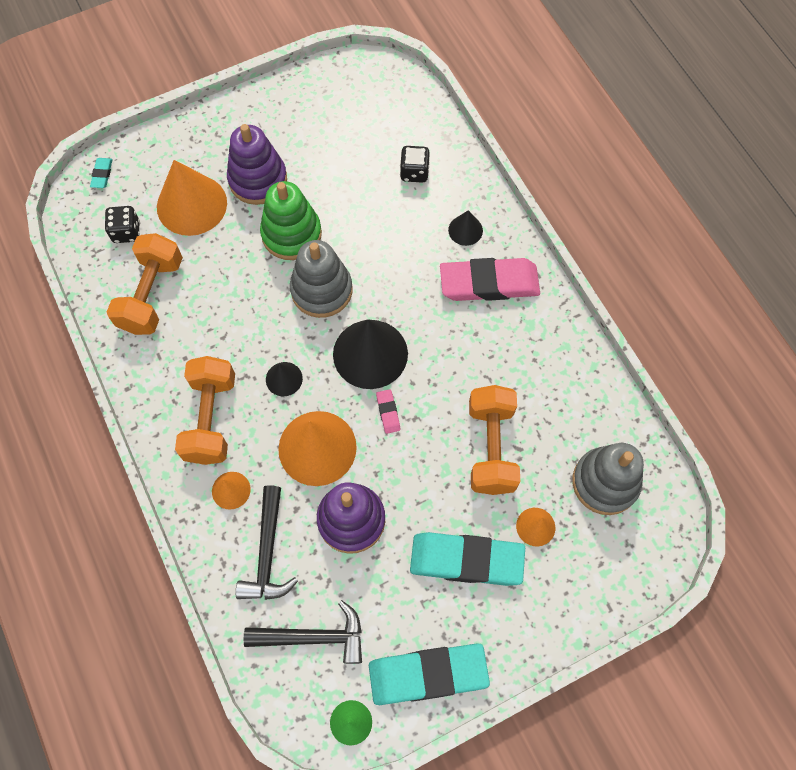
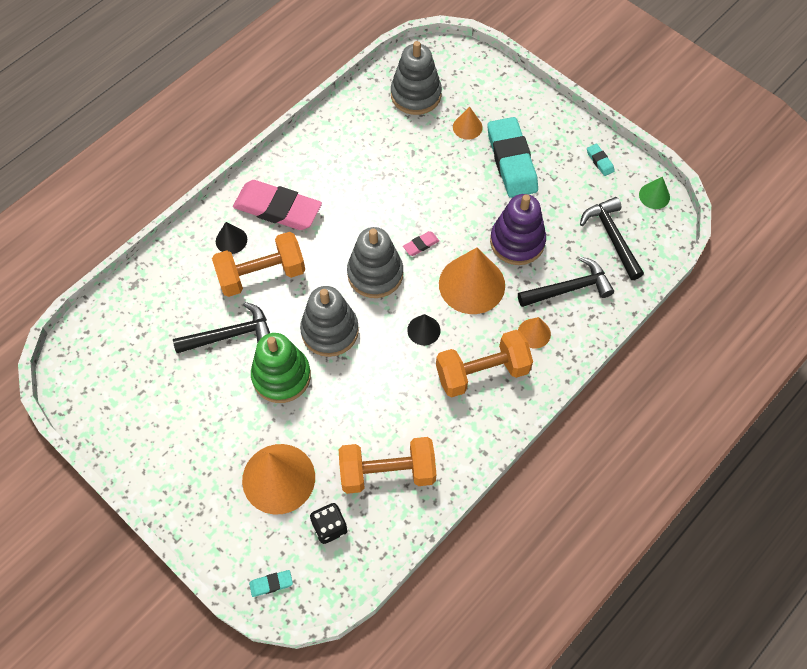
camera: 110 degrees left, 5 degrees down
purple stacking toy [227,124,287,205] -> none
black cone [333,319,408,389] -> grey stacking toy [347,227,403,298]
turquoise eraser [369,643,490,705] -> turquoise eraser [587,144,615,176], size x0.41
black dice [400,146,430,183] -> none
pink eraser [440,258,540,301] -> pink eraser turned 45 degrees counterclockwise [233,180,322,230]
orange dumbbell [469,385,520,495] -> orange dumbbell moved to [212,232,305,297]
none -> black hammer [173,302,270,353]

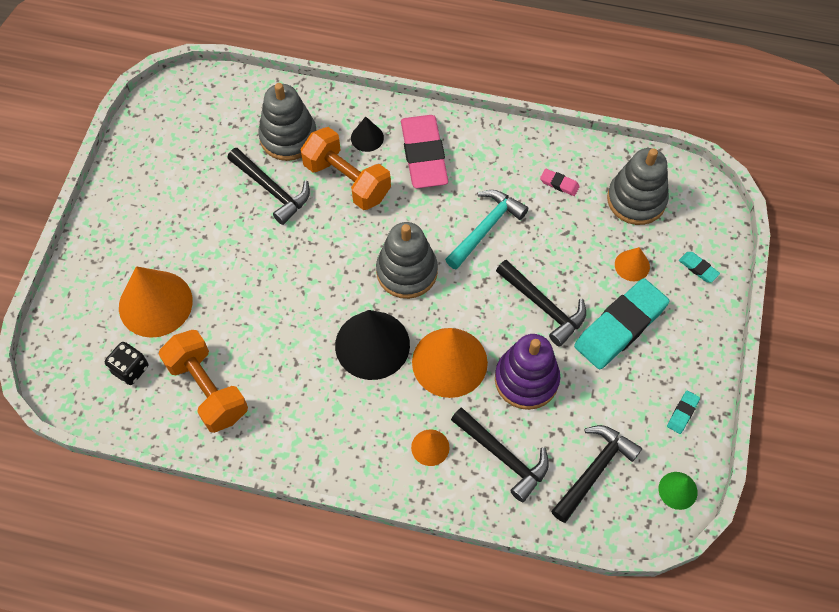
camera: 60 degrees right, 0 degrees up
turquoise eraser [249,570,293,597] -> turquoise eraser moved to [679,252,720,283]
green stacking toy [251,333,311,403] -> none
grey stacking toy [300,286,359,357] -> grey stacking toy moved to [258,83,317,161]
pink eraser [403,231,439,256] -> pink eraser moved to [540,168,580,196]
black cone [407,314,441,345] -> black cone [335,310,410,380], size x2.05
orange dumbbell [436,330,533,397] -> none
none -> turquoise hammer [445,190,528,270]
none -> black hammer [496,260,586,346]

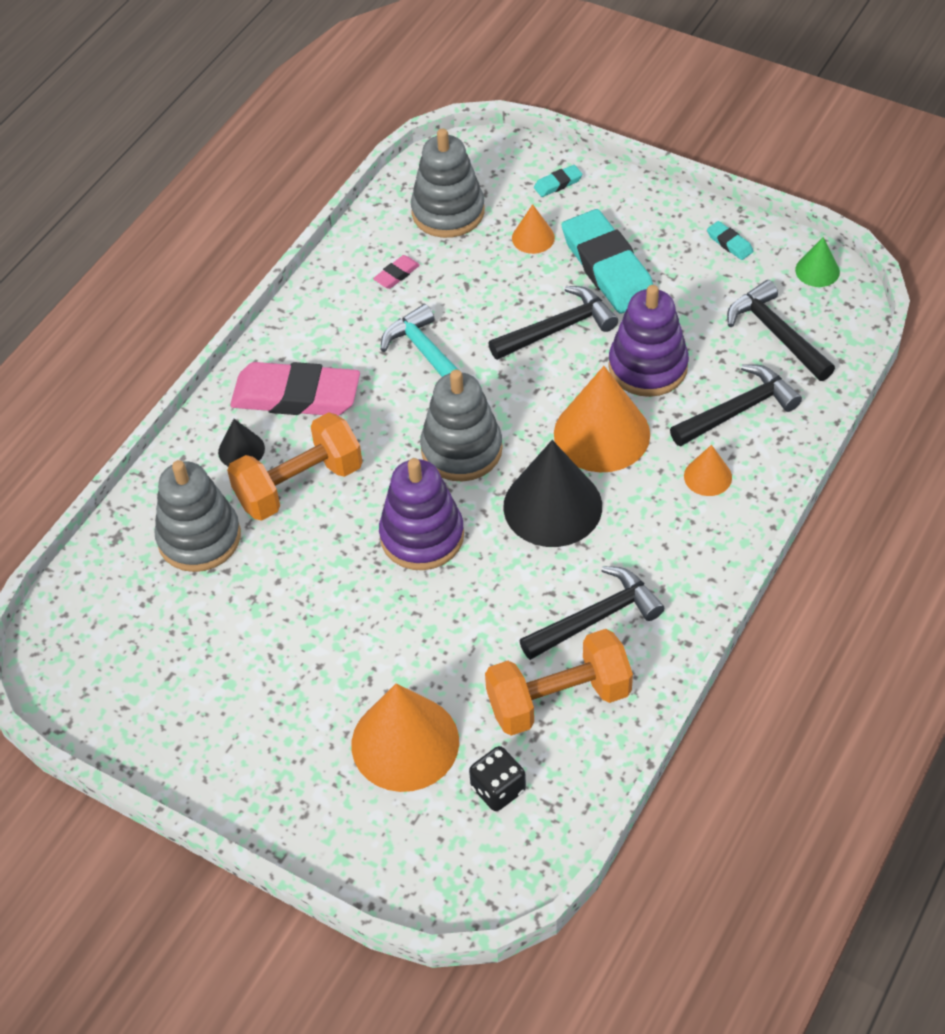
camera: 70 degrees left, 10 degrees down
black hammer [227,148,310,225] -> black hammer moved to [520,566,664,660]
none -> purple stacking toy [379,458,464,570]

